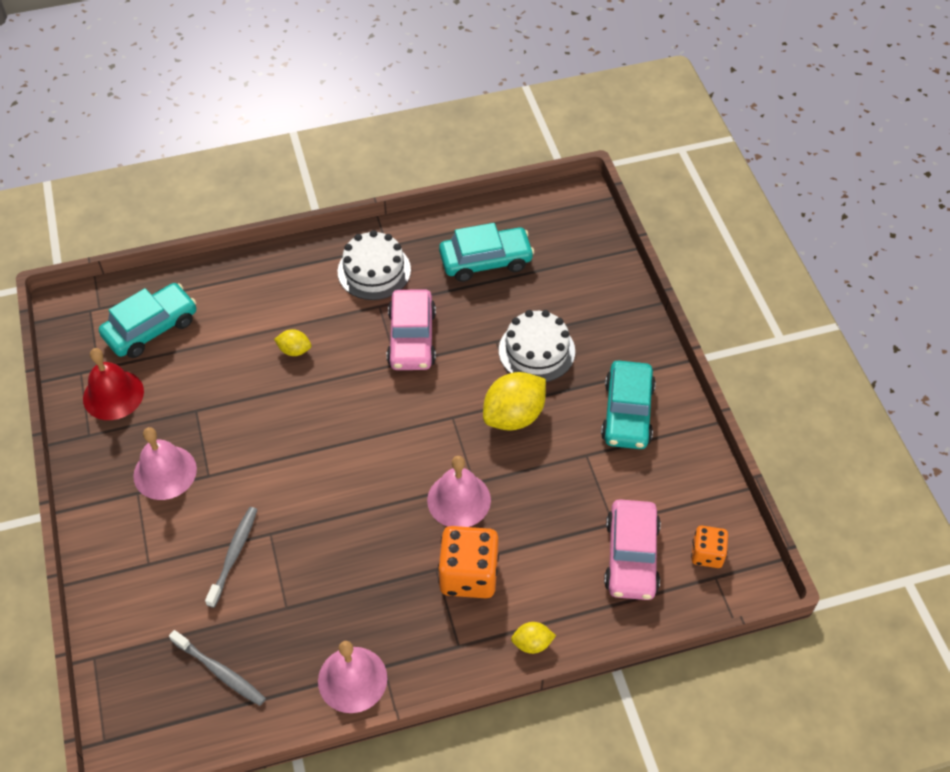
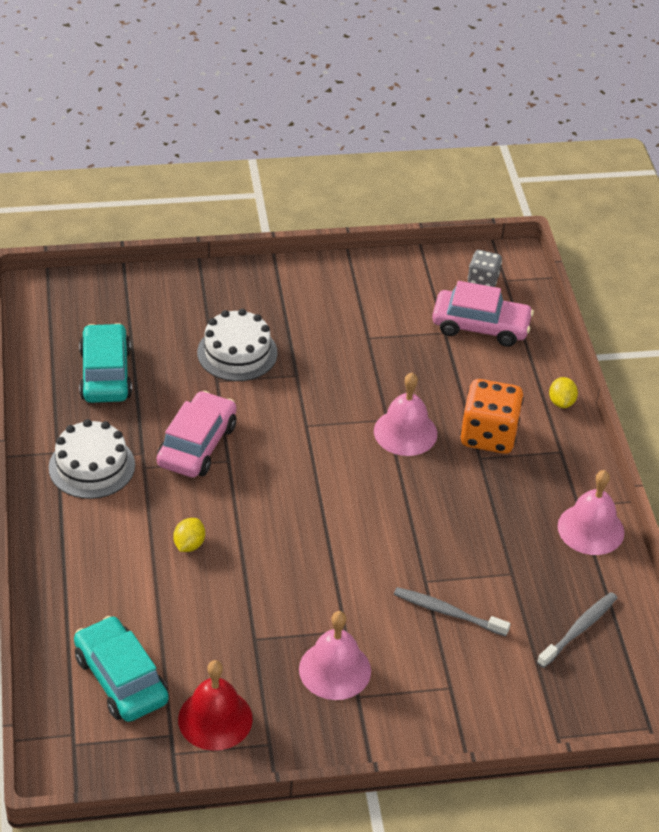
camera: 85 degrees left, 10 degrees down
pink car [387,289,436,370] -> pink car turned 75 degrees counterclockwise [157,391,236,477]
yellow lemon [483,372,546,431] -> none
turquoise car [601,361,656,449] -> none
orange dice [691,526,728,568] -> grey dice [468,250,502,287]

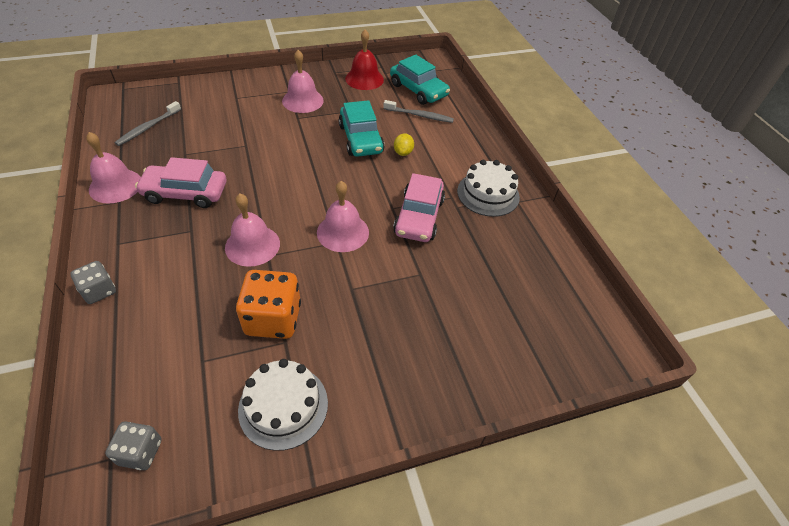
camera: 170 degrees right, 5 degrees up
turquoise car [79,323,132,403] -> turquoise car moved to [339,100,385,157]
white cake [197,309,278,381] -> white cake moved to [238,359,328,451]
grey toothbrush [394,587,510,636] -> grey toothbrush moved to [384,100,454,123]
pink car [432,281,534,347] -> pink car moved to [135,157,226,208]
orange dice [460,379,524,454] -> orange dice moved to [236,270,301,339]
yellow lemon [549,377,578,408] -> grey dice [70,261,116,304]
none -> pink bell [317,181,369,252]

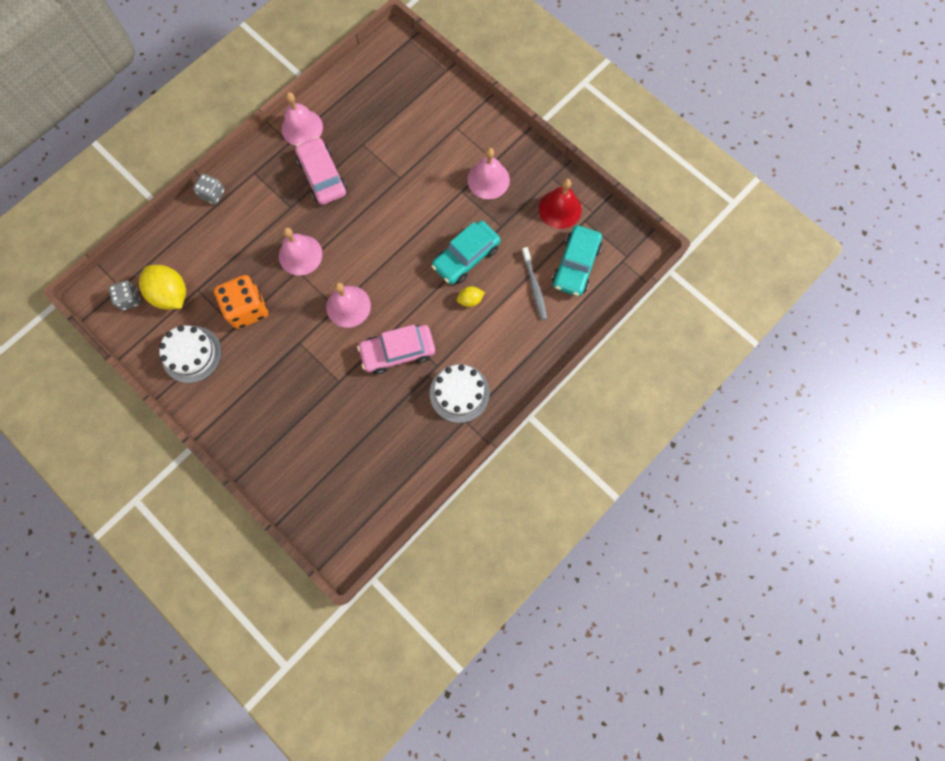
camera: 65 degrees right, 25 degrees up
grey toothbrush [115,101,181,146] -> none
none -> yellow lemon [139,265,186,310]

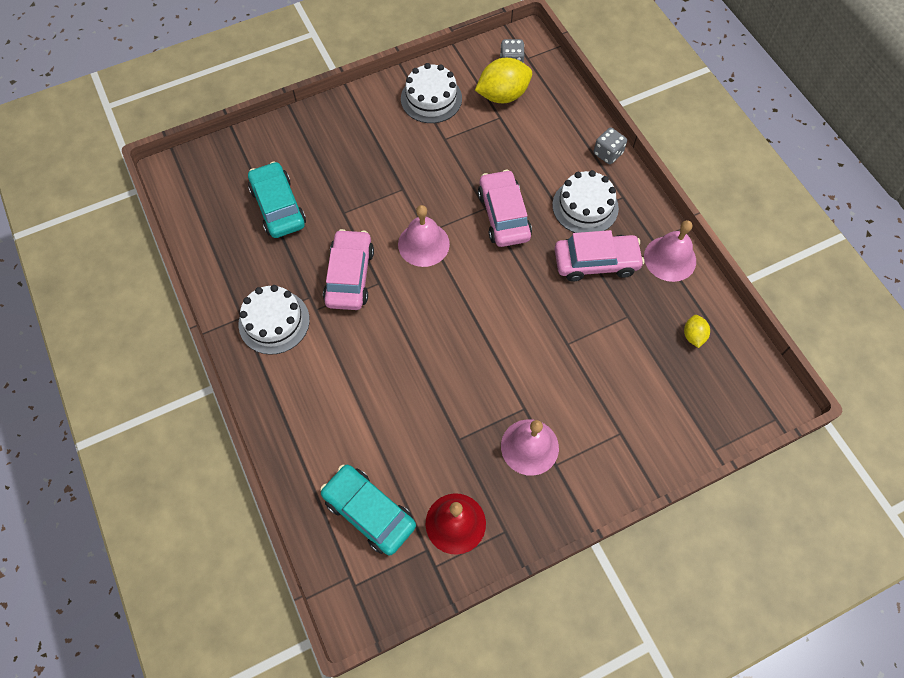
camera: 110 degrees right, 10 degrees down
orange dice [214,275,268,329] -> none
pink bell [279,227,323,275] -> pink car [478,170,532,247]
turquoise car [432,221,501,285] -> turquoise car moved to [248,161,306,238]
yellow lemon [457,286,485,307] -> yellow lemon moved to [684,315,710,348]
grey toothbrush [522,247,547,320] -> none
none -> white cake [552,170,619,233]

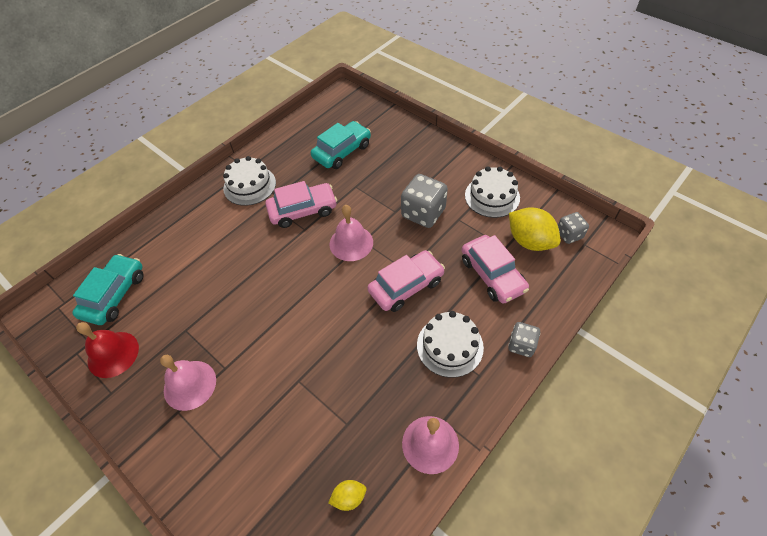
camera: 70 degrees right, 10 degrees down
pink car [555,230,644,281] -> pink car moved to [462,235,529,303]
none -> grey dice [401,174,448,228]

